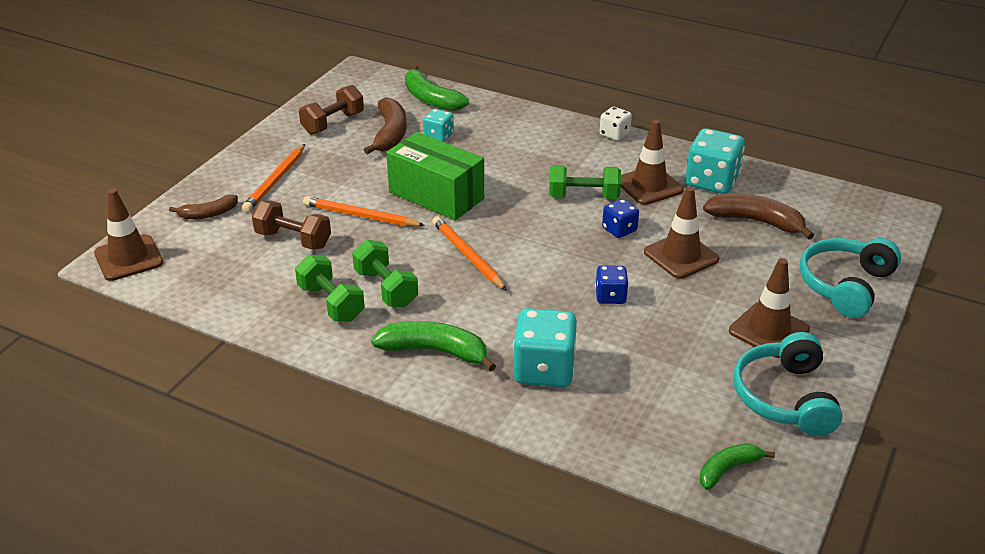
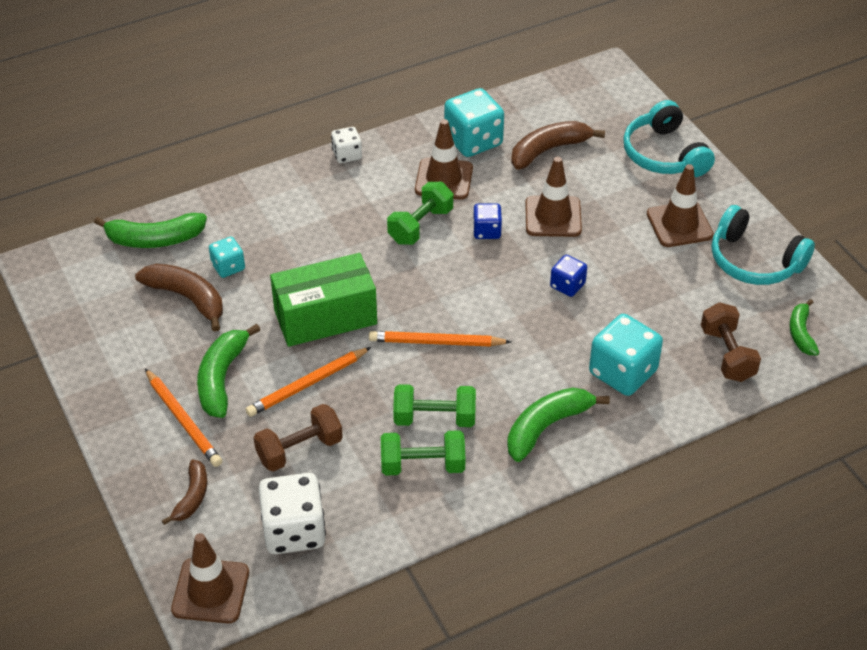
camera: 55 degrees left, 10 degrees up
brown dumbbell [299,85,364,135] -> brown dumbbell moved to [701,302,761,382]
none -> green banana [197,324,260,418]
none -> white dice [259,473,326,554]

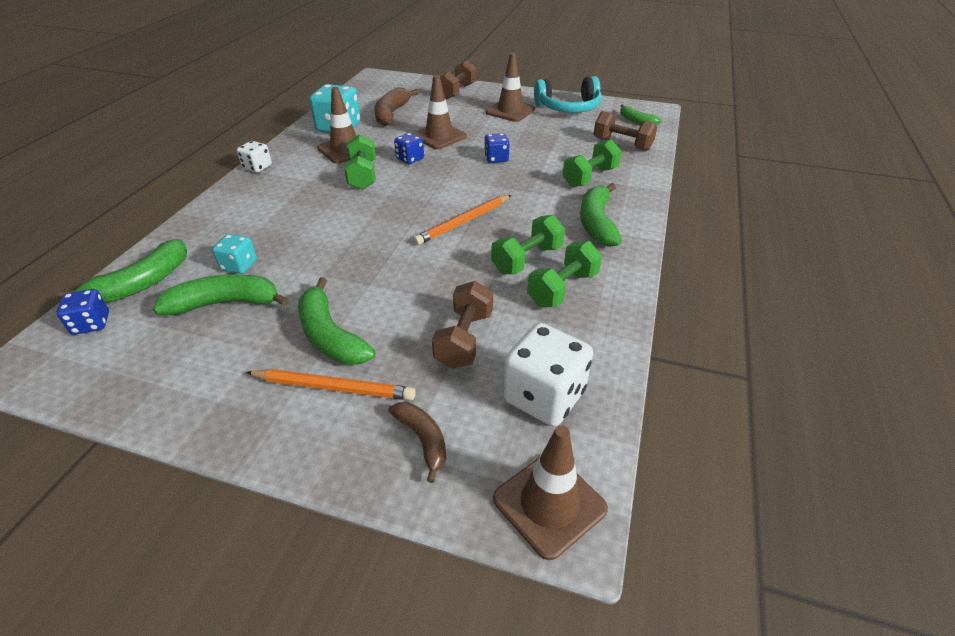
camera: 45 degrees left, 5 degrees down
brown banana [135,264,223,332] -> green banana [153,275,289,315]
orange pencil [245,347,371,417] -> none
green box [270,253,377,347] -> none
turquoise dice [589,314,663,396] -> green dumbbell [562,139,622,187]
turquoise headphones [623,100,715,177] -> brown dumbbell [440,61,476,100]
none -> blue dice [56,289,109,335]

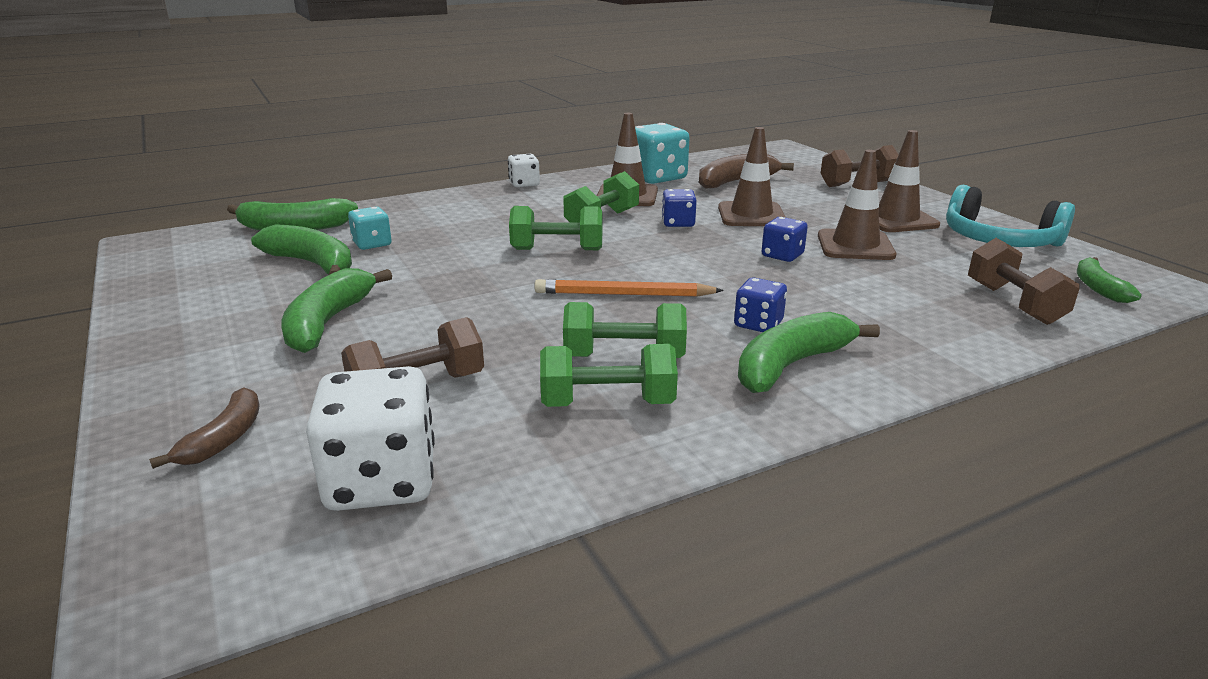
camera: 45 degrees right, 15 degrees down
blue dice [56,289,109,335] -> blue dice moved to [734,278,787,332]
orange pencil [246,369,416,400] -> none
brown traffic cone [493,425,608,560] -> brown traffic cone moved to [818,150,896,260]
green dumbbell [562,139,622,187] -> green dumbbell moved to [509,206,602,250]

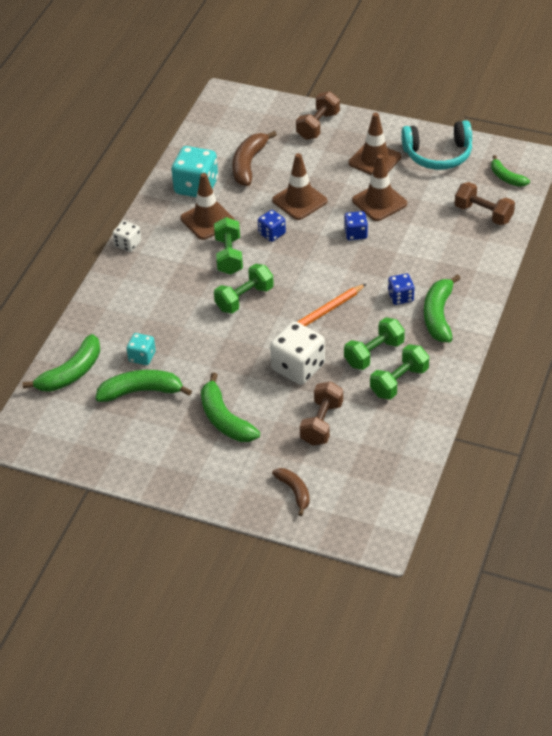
camera: 40 degrees left, 20 degrees up
white dice [306,366,435,511] -> white dice moved to [270,321,325,385]

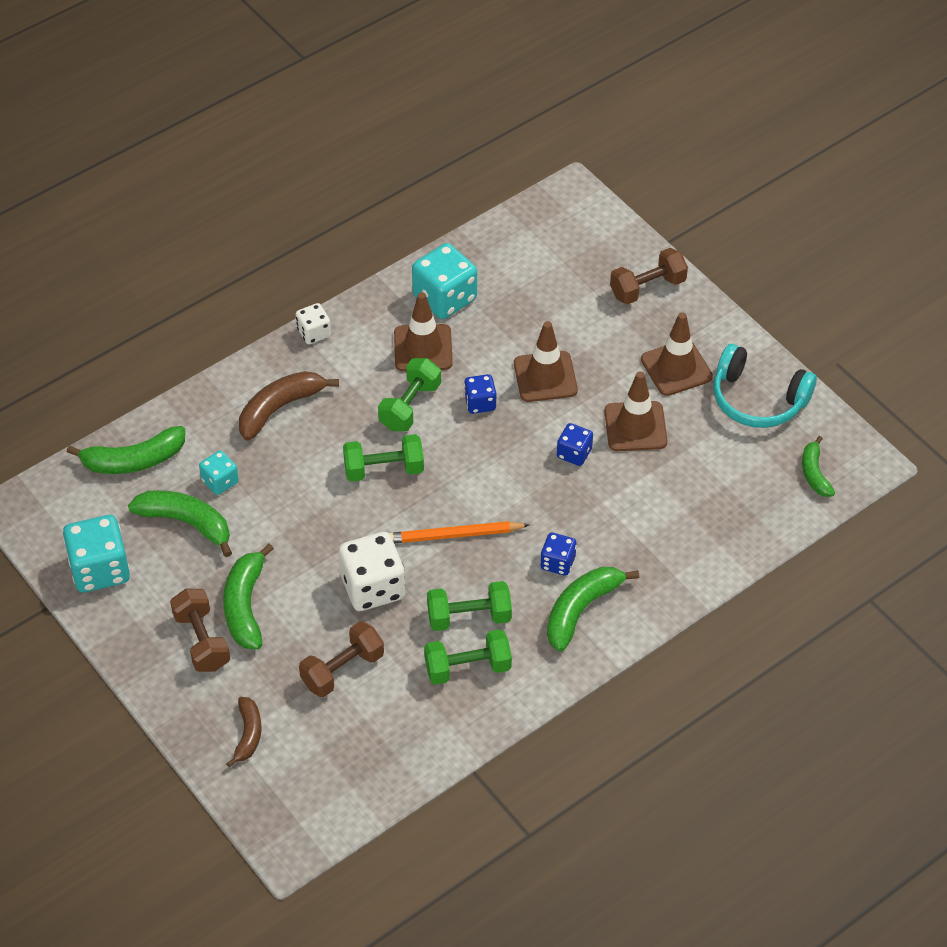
camera: 30 degrees right, 5 degrees up
brown banana [232,131,277,186] -> brown banana moved to [239,371,339,440]
brown dumbbell [455,182,515,225] -> brown dumbbell moved to [170,589,230,672]
none -> turquoise dice [63,515,130,593]

